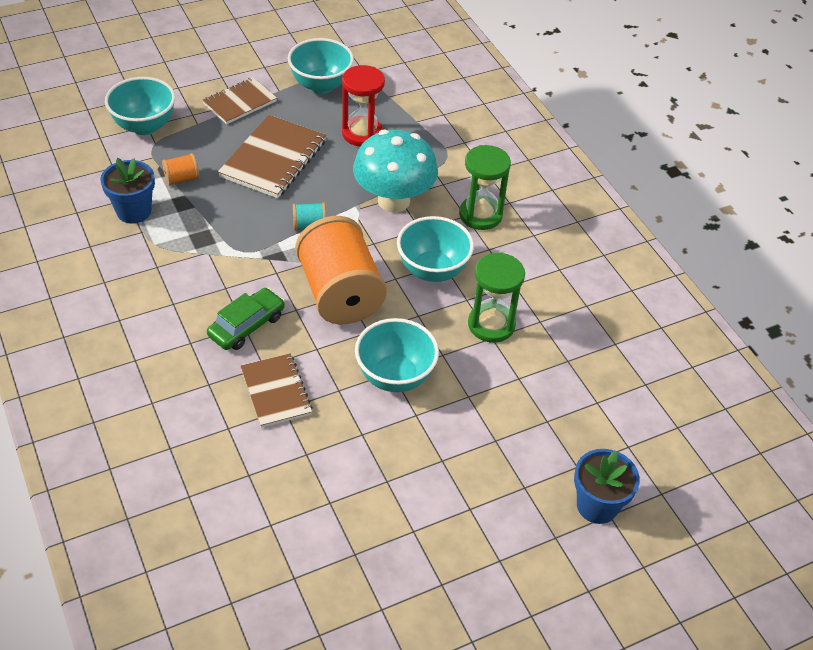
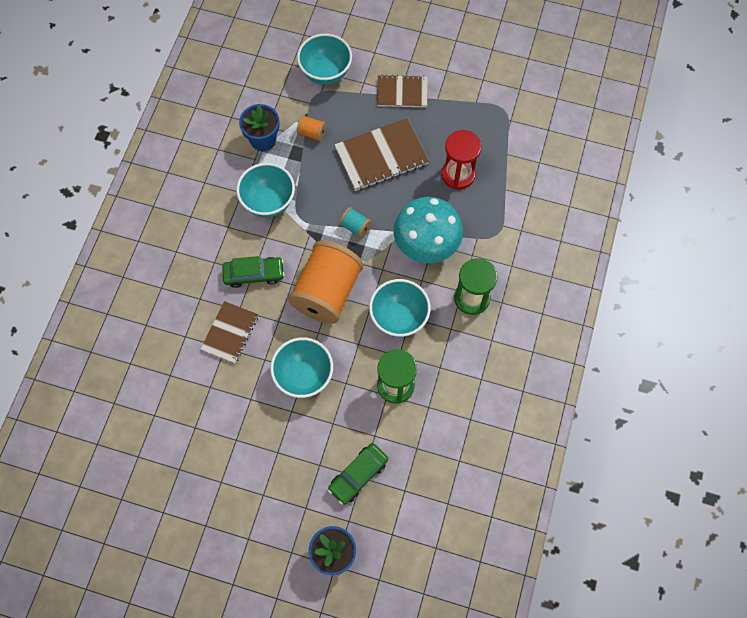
camera: 45 degrees right, 20 degrees up
turquoise bowl [288,38,354,94] -> turquoise bowl moved to [236,163,295,217]
none -> green car [328,443,388,505]

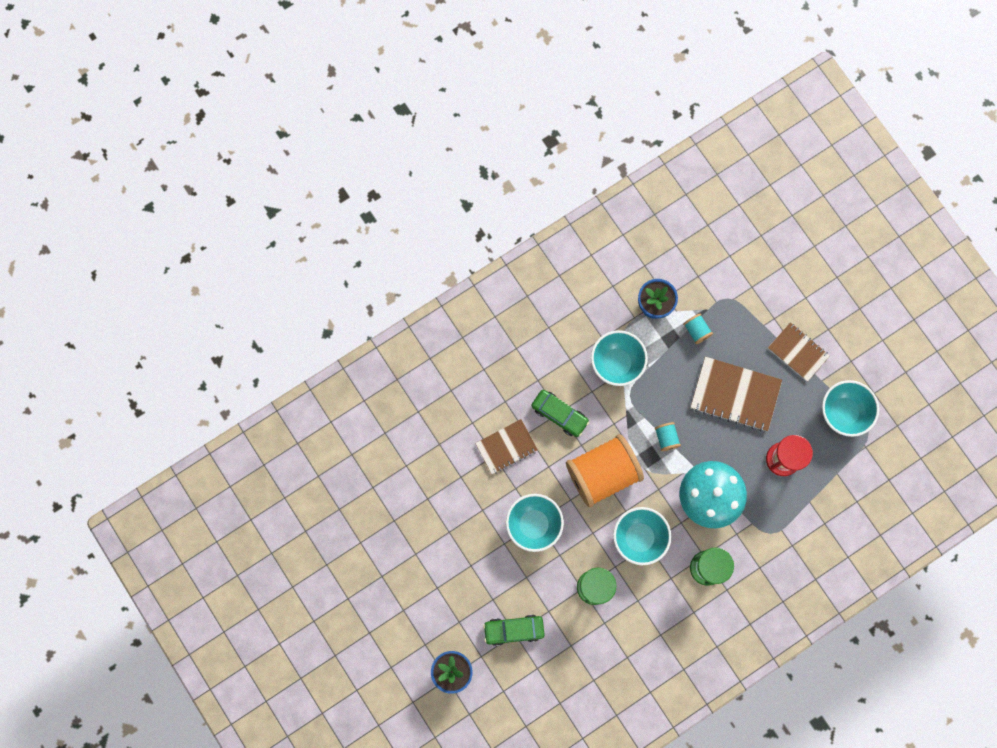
camera: 40 degrees right, 10 degrees up
turquoise bowl [297,34,352,85] -> turquoise bowl moved to [822,380,879,437]
orange spool [297,115,326,141] -> turquoise spool [683,314,713,344]

